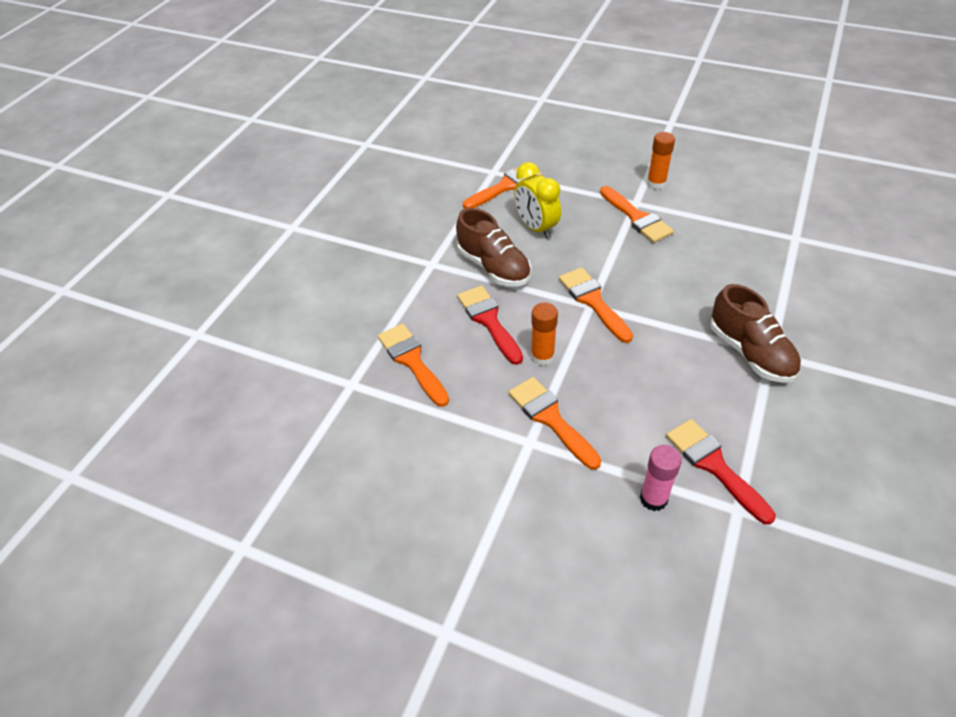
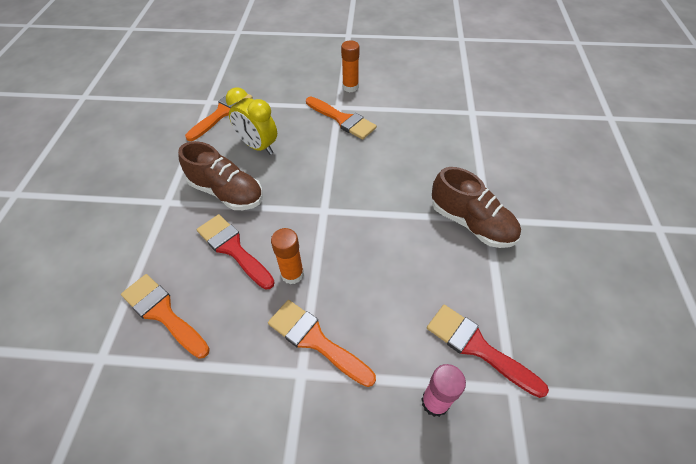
camera: 20 degrees left, 5 degrees up
orange brush [559,267,633,343] -> none

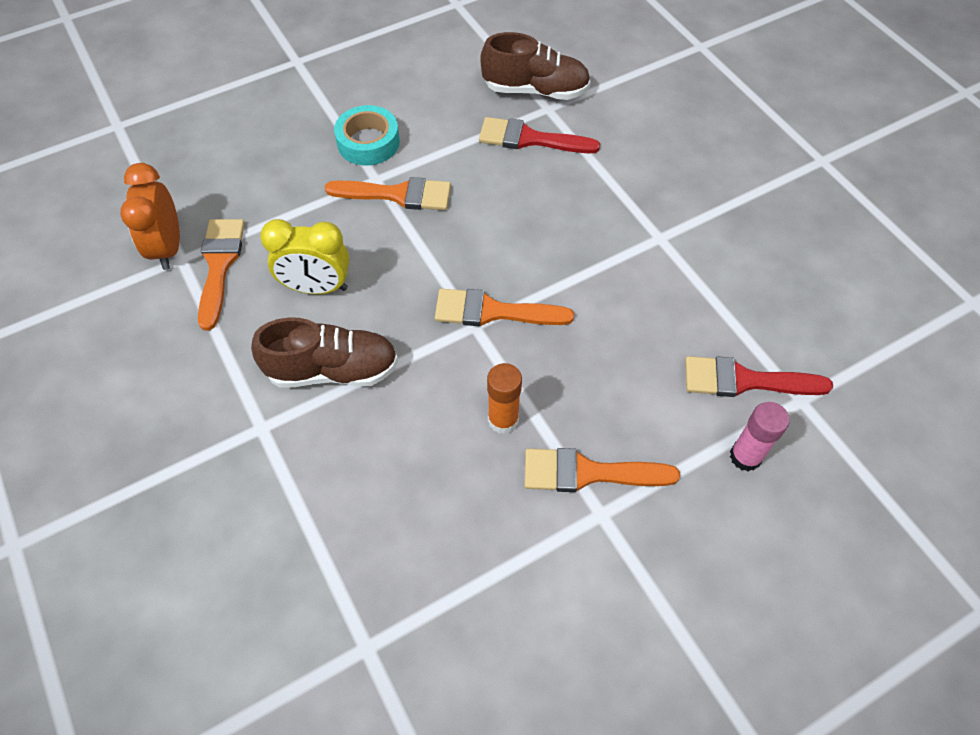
camera: 35 degrees left, 5 degrees up
orange brush [121,274,210,359] -> orange brush moved to [435,289,574,326]
red brush [197,214,275,290] -> red brush moved to [479,117,600,153]
orange glue stick [341,40,359,92] -> turquoise tape [334,105,400,166]
brown shoe [432,167,521,248] -> brown shoe moved to [480,32,591,100]
none -> orange clock [120,163,180,270]

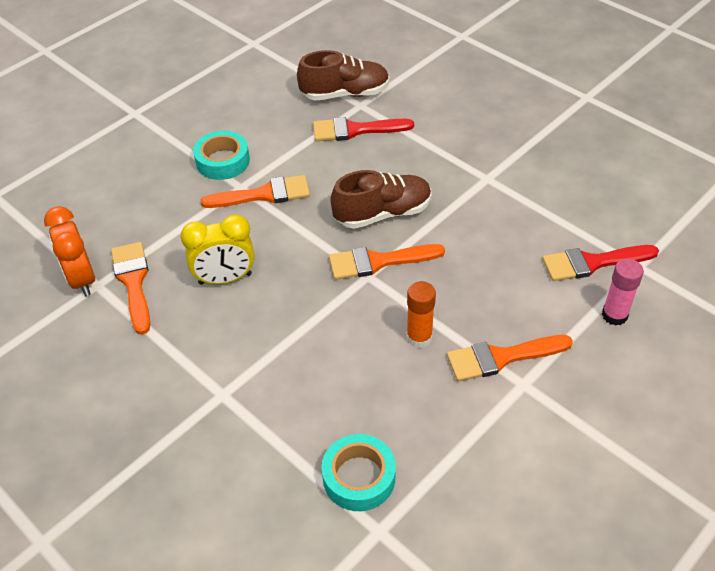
camera: 15 degrees left, 10 degrees down
brown shoe [251,317,398,387] -> brown shoe moved to [331,170,431,229]
none -> turquoise tape [322,434,396,511]

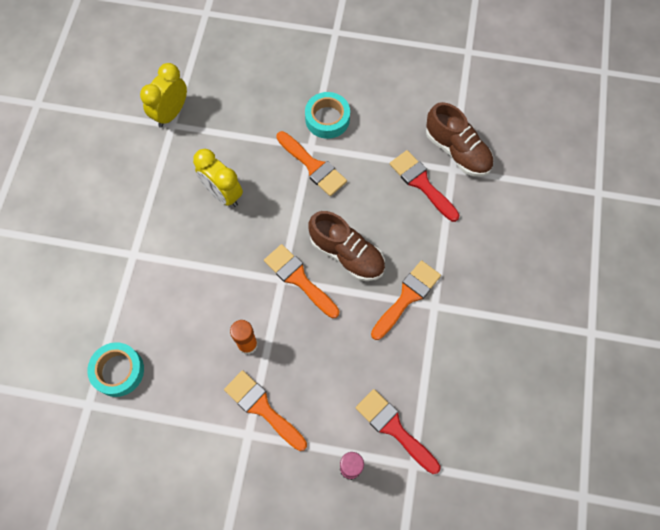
camera: 55 degrees right, 20 degrees up
orange clock [44,206,95,297] -> yellow clock [140,63,187,128]
orange brush [111,242,150,335] -> orange brush moved to [371,260,441,340]

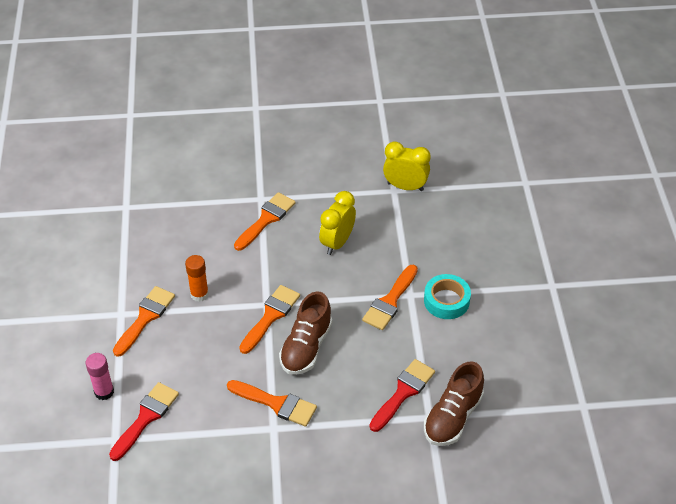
camera: 75 degrees right, 20 degrees down
turquoise tape [87,342,144,397] -> none
none -> orange brush [234,192,296,251]

